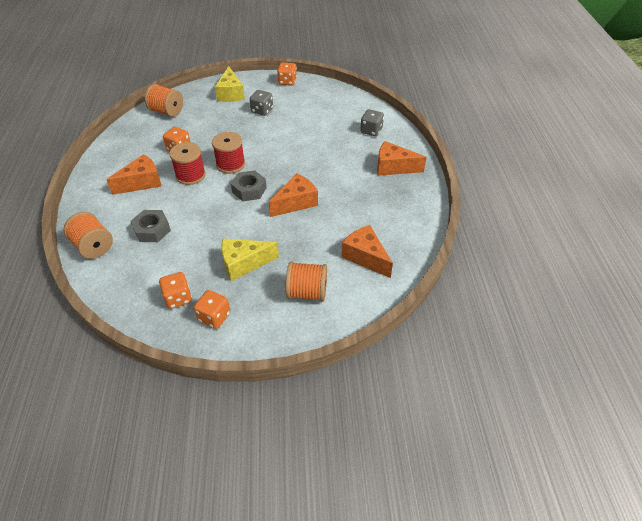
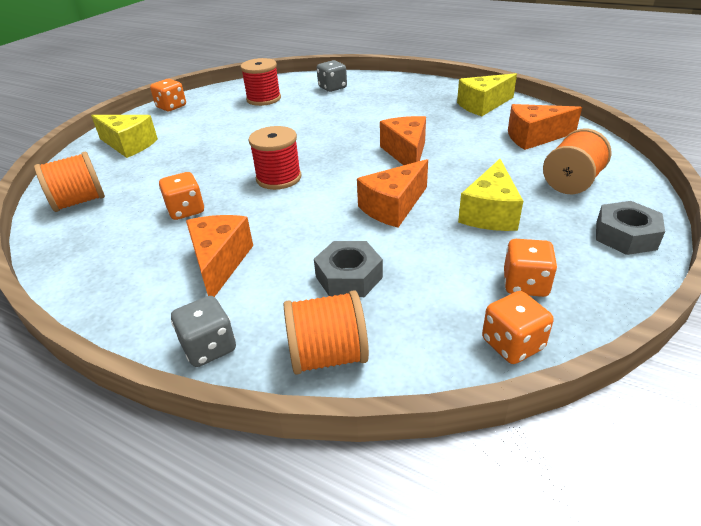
camera: 55 degrees left, 10 degrees down
red spool [169,142,206,185] -> red spool moved to [240,58,281,106]
orange dice [194,290,230,329] -> orange dice moved to [482,291,553,364]
grey nut [231,170,267,201] -> grey nut moved to [596,201,665,255]
grey dice [250,90,273,116] -> grey dice moved to [171,296,236,367]
orange cheese [377,141,426,176] -> orange cheese moved to [357,159,428,228]
none -> yellow cheese [457,73,517,116]

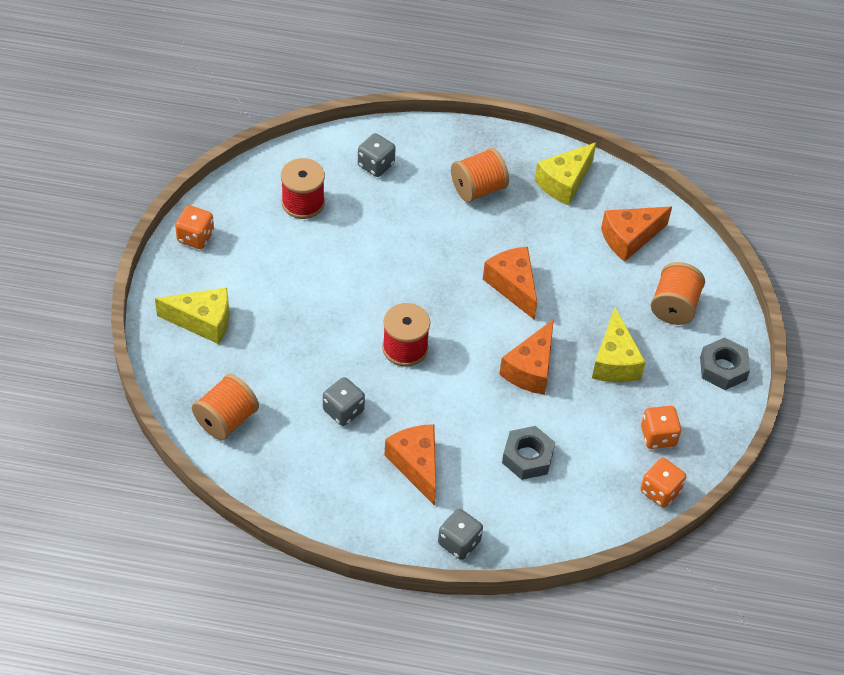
camera: 25 degrees left, 15 degrees up
orange dice [159,172,204,220] -> grey dice [323,377,365,426]
orange spool [284,290,369,375] -> orange spool moved to [451,148,509,202]

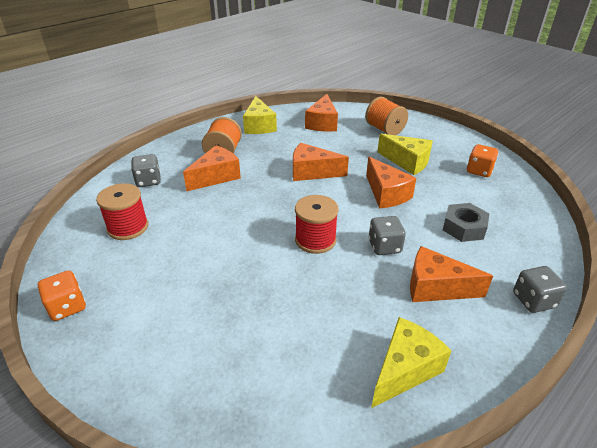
camera: 50 degrees left, 15 degrees down
yellow cheese [155,287,229,344] -> yellow cheese moved to [371,317,451,408]
orange spool [192,374,259,440] -> none
grey dice [323,377,365,426] -> grey dice moved to [369,216,406,255]
orange dice [640,458,686,508] -> none
grey nut [700,337,750,390] -> none
none -> orange cheese [183,145,241,191]

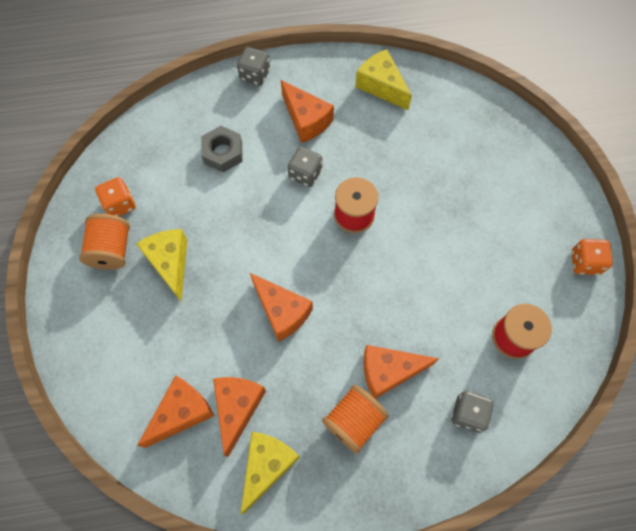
camera: 145 degrees left, 30 degrees up
orange spool [365,97,408,135] -> orange spool moved to [79,214,130,270]
orange cheese [366,157,416,208] -> orange cheese moved to [213,377,266,457]
yellow cheese [371,317,451,408] -> yellow cheese turned 60 degrees clockwise [355,49,412,110]

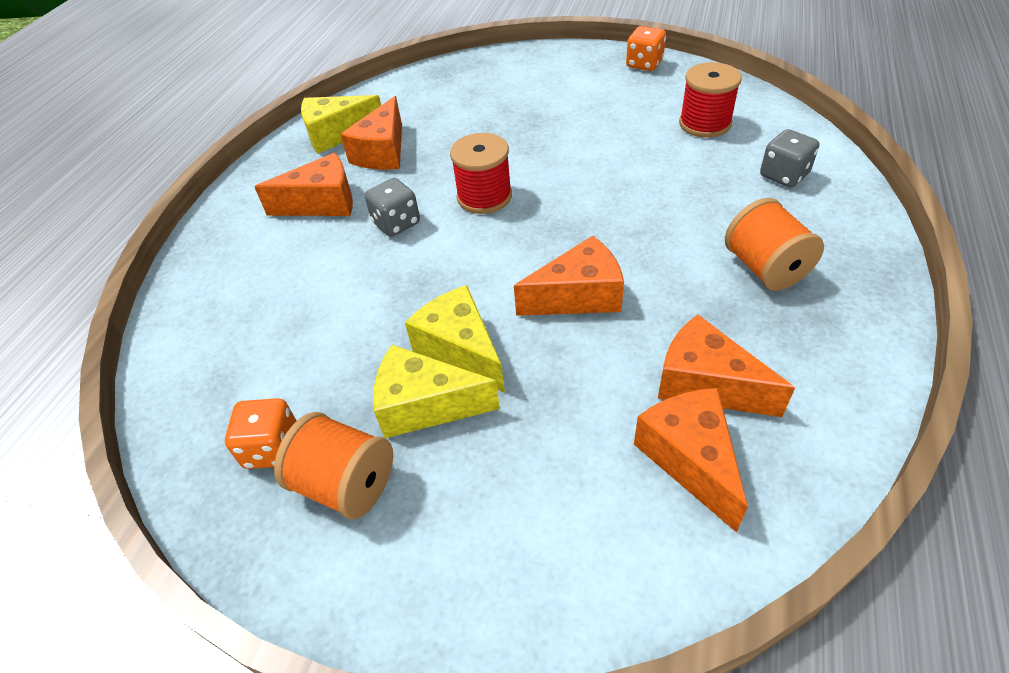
camera: 60 degrees left, 20 degrees down
grey nut [201,126,243,173] -> none
grey dice [237,47,270,86] -> none
yellow cheese [240,432,300,515] -> yellow cheese moved to [405,285,505,393]
orange cheese [363,345,439,399] -> orange cheese moved to [340,96,402,170]

